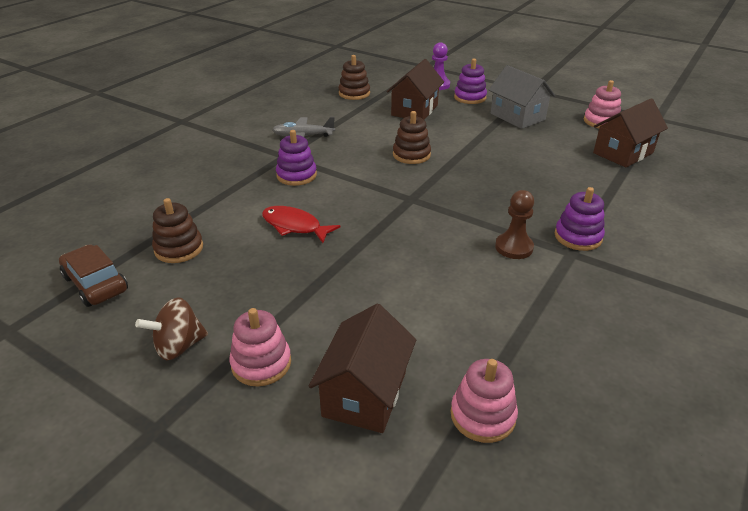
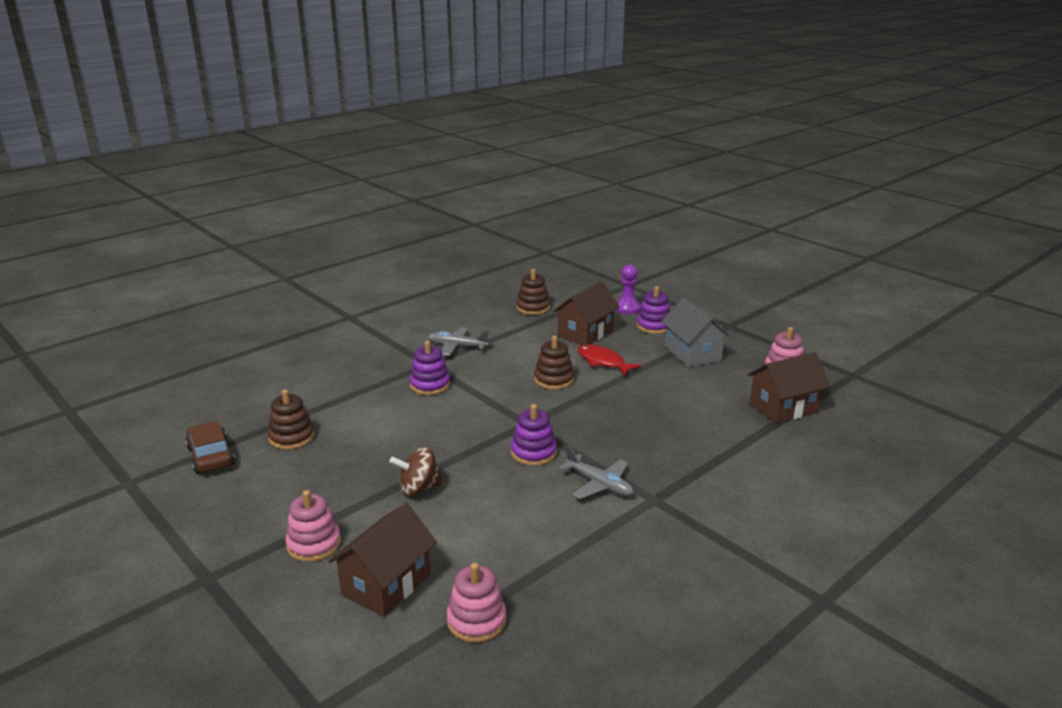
camera: 15 degrees right, 10 degrees down
brown spinning top [135,297,208,360] -> brown spinning top moved to [389,447,444,496]
red fish [262,206,340,243] -> red fish moved to [578,344,641,376]
brown pawn [495,190,534,259] -> grey plane [559,446,634,499]
purple stacking toy [555,187,605,251] -> purple stacking toy moved to [511,404,557,466]

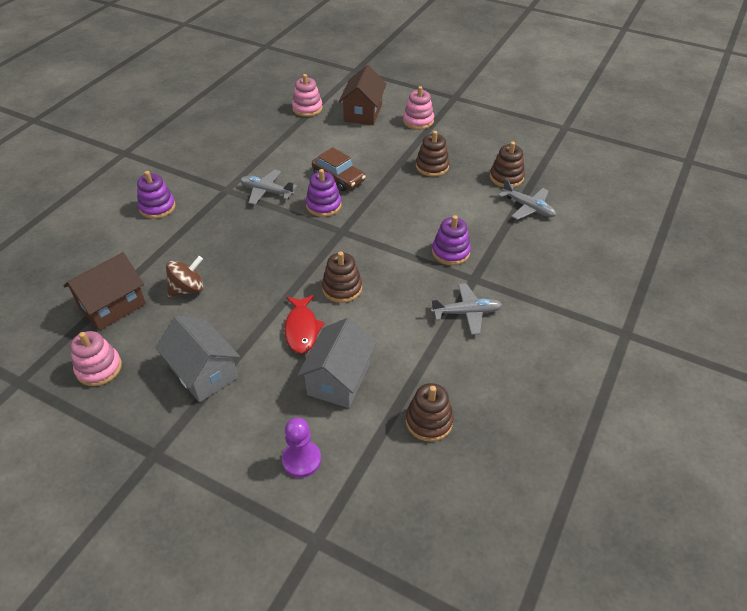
camera: 160 degrees right, 20 degrees up
brown car [185,421,235,474] -> brown car moved to [312,147,366,191]
brown spinning top [389,447,444,496] -> brown spinning top moved to [166,256,204,297]
brown house [553,282,620,345] -> grey house [297,318,376,408]
red fish [578,344,641,376] -> red fish turned 60 degrees clockwise [284,295,325,354]
purple stacking toy [636,286,670,334] -> purple stacking toy moved to [137,171,175,219]
none -> brown stacking toy [416,131,450,177]
none -> grey plane [498,179,556,220]

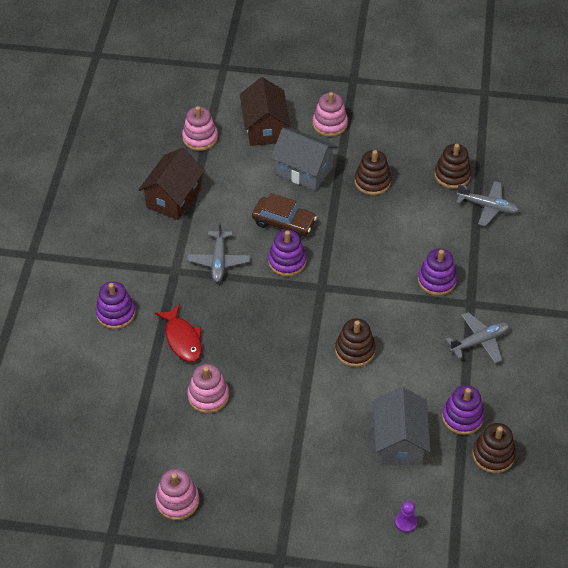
camera: 20 degrees left, 5 degrees up
brown house [64,252,146,331] -> brown house moved to [138,148,205,220]
grey house [156,315,240,402] -> grey house moved to [271,128,338,191]
brown spinning top [166,256,204,297] -> pink stacking toy [188,364,229,413]
grey plane [240,170,297,205] -> grey plane turned 90 degrees counterclockwise [187,221,250,282]
purple pawn [282,418,321,478] -> purple pawn [395,501,417,533], size x0.64
red fish [284,295,325,354] -> red fish moved to [155,304,202,362]
none -> purple stacking toy [442,385,485,435]

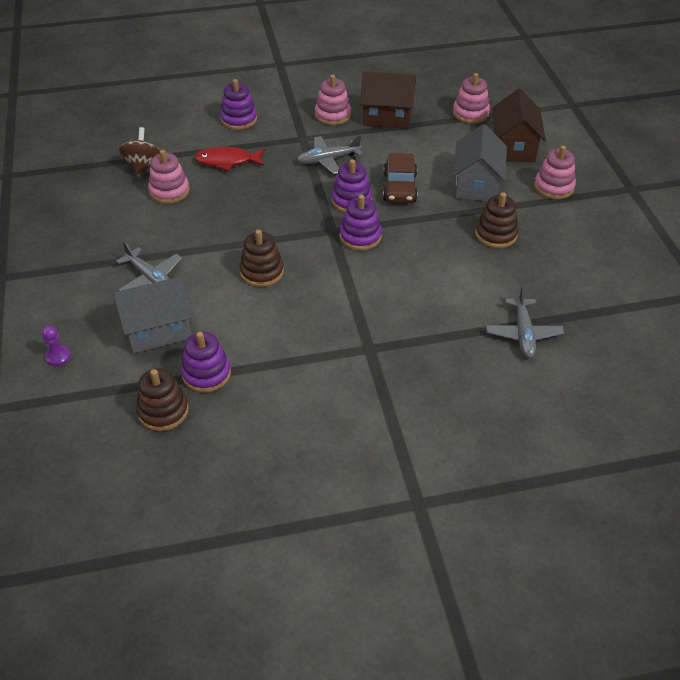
camera: 70 degrees right, 5 degrees down
red fish [155,304,202,362] -> red fish turned 45 degrees clockwise [195,147,265,171]
pink stacking toy [155,469,199,520] -> pink stacking toy moved to [315,75,351,125]
brown house [240,77,290,146] -> brown house turned 60 degrees counterclockwise [492,89,546,162]
purple stacking toy [418,249,457,296] -> purple stacking toy moved to [340,195,382,251]
brown stacking toy [434,144,471,189] -> none
grey plane [445,312,510,364] -> grey plane moved to [116,241,182,291]
none -> brown spinning top [119,127,160,177]

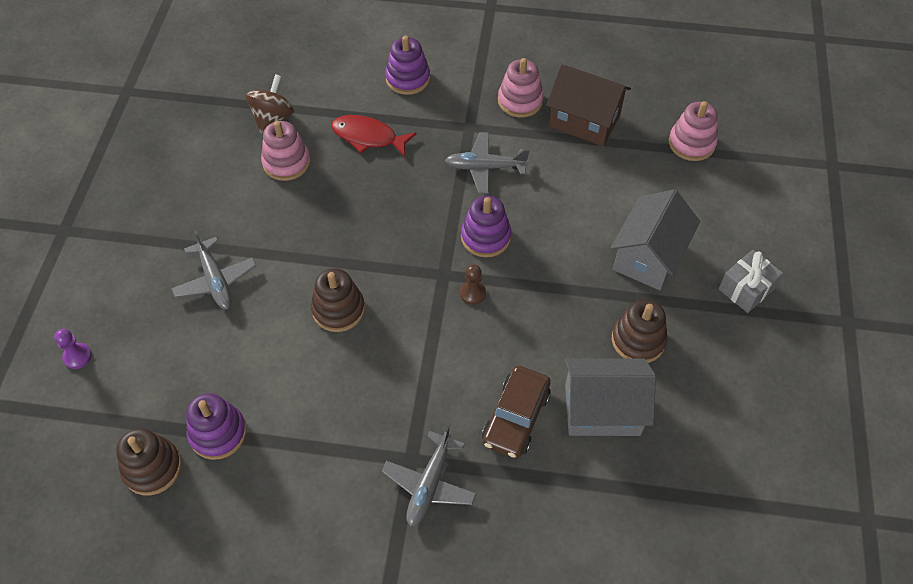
camera: 20 degrees right, 10 degrees up
grey house [113,276,192,353] -> grey house moved to [565,358,656,436]
purple stacking toy [340,195,382,251] -> brown pawn [460,264,486,305]
brown car [383,153,418,203] -> brown car moved to [482,366,551,458]
grey plane [486,286,564,358] -> grey plane moved to [382,425,476,527]
brown house [492,89,546,162] -> none
pink stacking toy [534,146,576,199] -> grey gift [719,250,783,313]

